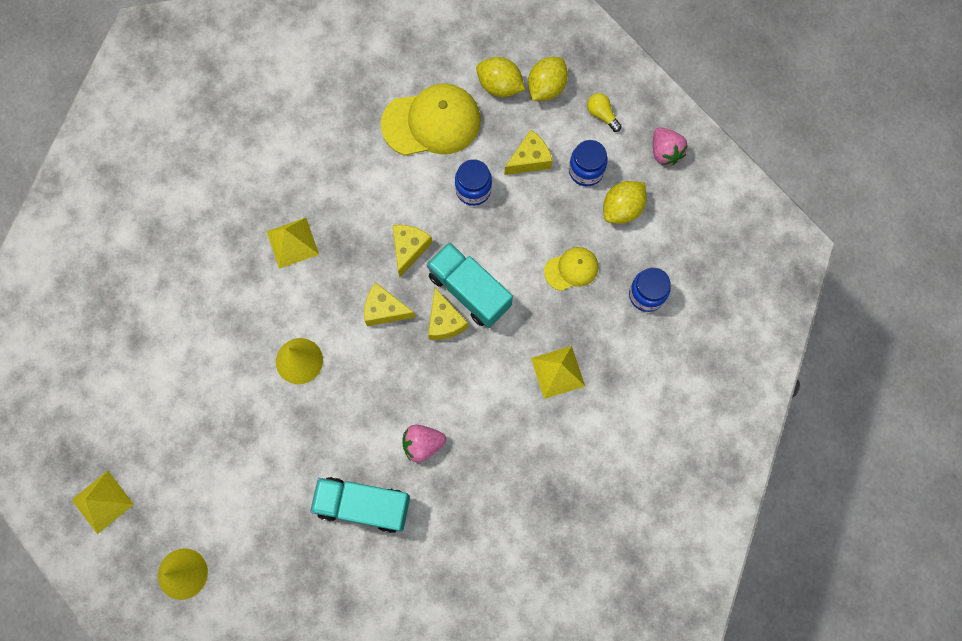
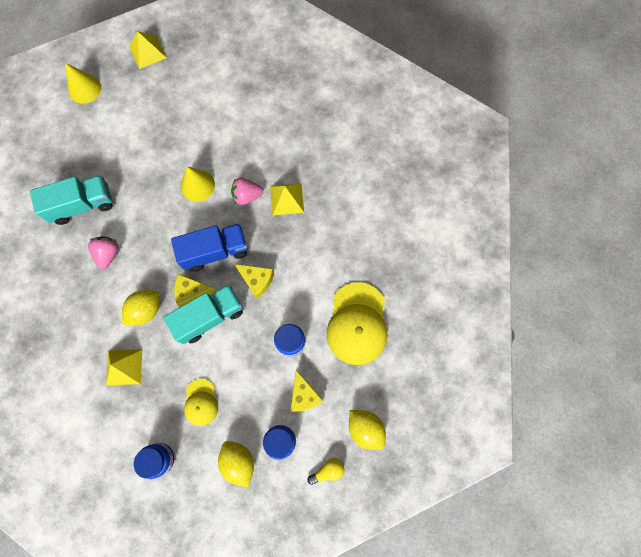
camera: 105 degrees right, 0 degrees up
turquoise truck [310,477,410,533] -> turquoise truck turned 45 degrees clockwise [30,175,112,225]
yellow cheese [364,283,416,326] -> blue truck [171,223,248,272]
yellow lemon [476,57,525,97] -> yellow lemon moved to [122,290,159,325]
pink strawberry [653,127,688,165] -> pink strawberry moved to [231,178,263,205]

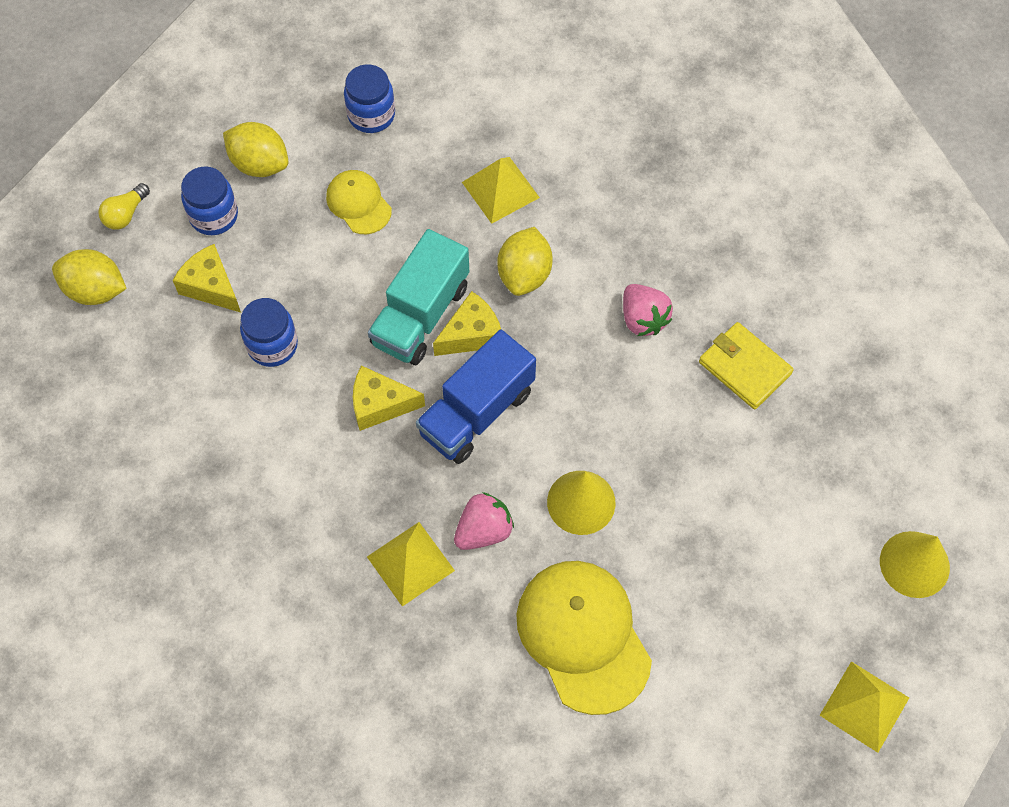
camera: 150 degrees right, 10 degrees down
turquoise truck [30,175,112,225] -> yellow wallet [699,322,794,410]
yellow cap [327,282,387,365] -> yellow cap moved to [516,561,652,715]

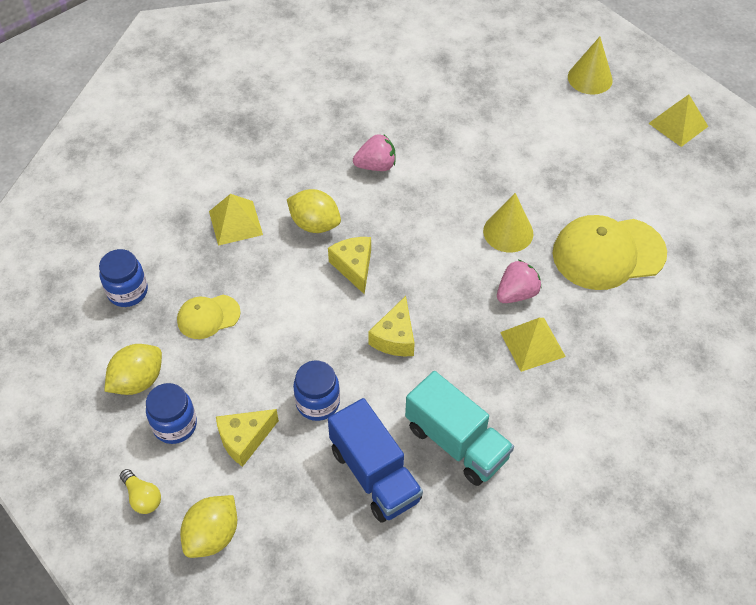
camera: 75 degrees left, 10 degrees down
turquoise truck [368,229,469,365] -> turquoise truck moved to [405,371,514,486]
blue truck [416,329,536,464] -> blue truck moved to [328,398,423,523]
pink strawberry [454,492,514,550] -> pink strawberry turned 75 degrees clockwise [497,260,541,303]
yellow wallet [699,322,794,410] -> none

